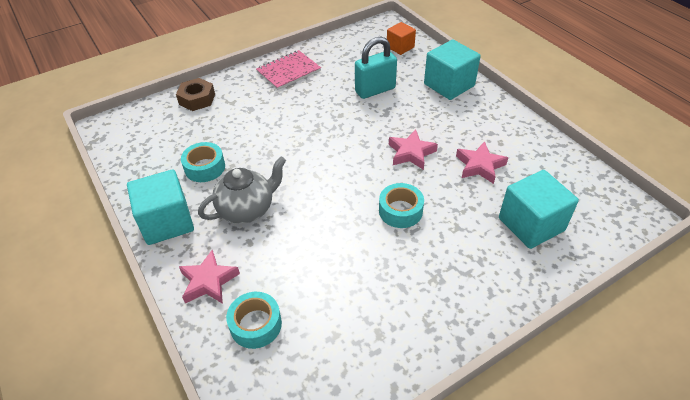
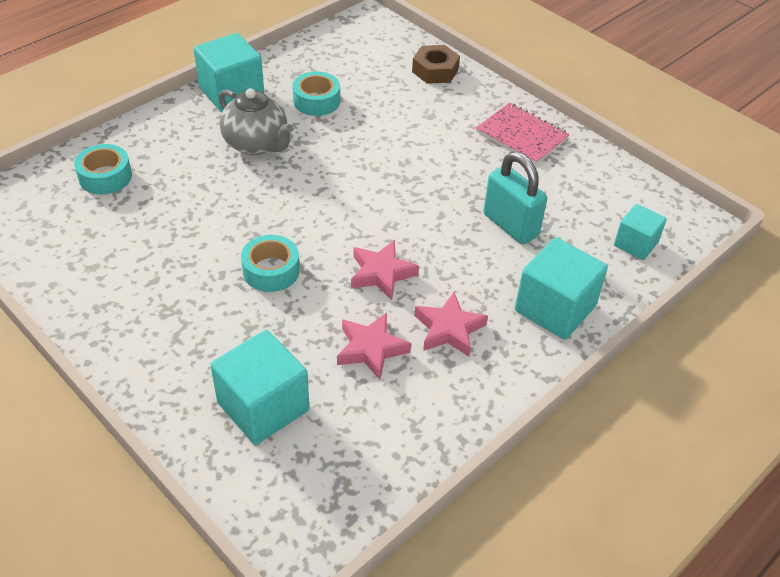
camera: 75 degrees right, 0 degrees up
pink star [179,250,240,304] -> pink star moved to [414,292,488,357]
orange cube [387,22,416,55] -> turquoise cube [614,204,667,260]

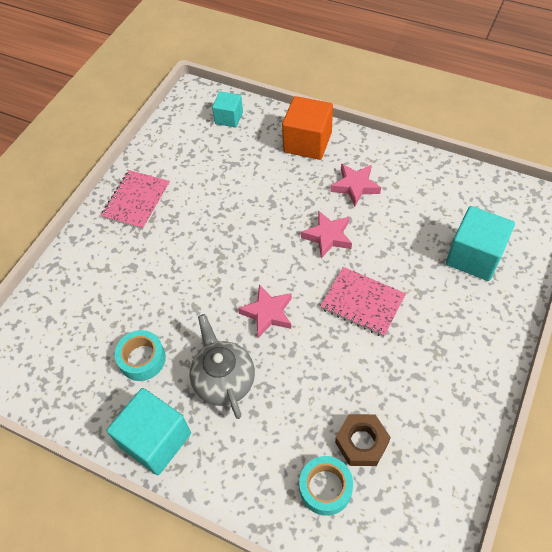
camera: 105 degrees left, 10 degrees up
grey teapot [219,88,293,155] -> grey teapot turned 45 degrees counterclockwise [190,314,255,419]
turquoise tape [241,235,300,292] -> pink notebook [320,267,406,337]
pink star [337,312,411,380] -> pink star moved to [238,284,292,338]
brown nut [412,45,460,84] -> brown nut moved to [335,414,391,466]
turquoise padlock [484,152,547,244] -> none
turquoise cube [515,237,608,340] -> orange cube [282,96,333,160]

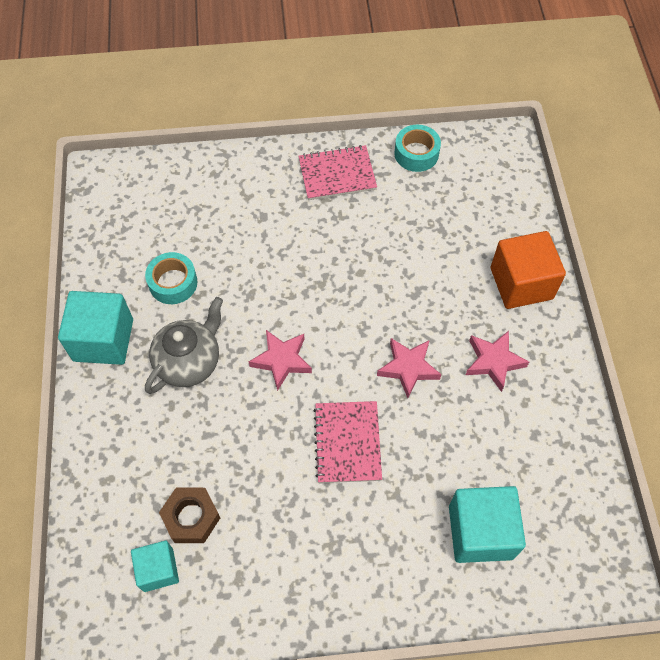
camera: 55 degrees right, 5 degrees up
turquoise cube [212,91,243,127] -> turquoise cube moved to [131,541,179,592]
turquoise tape [299,456,353,516] -> turquoise tape moved to [394,125,441,172]

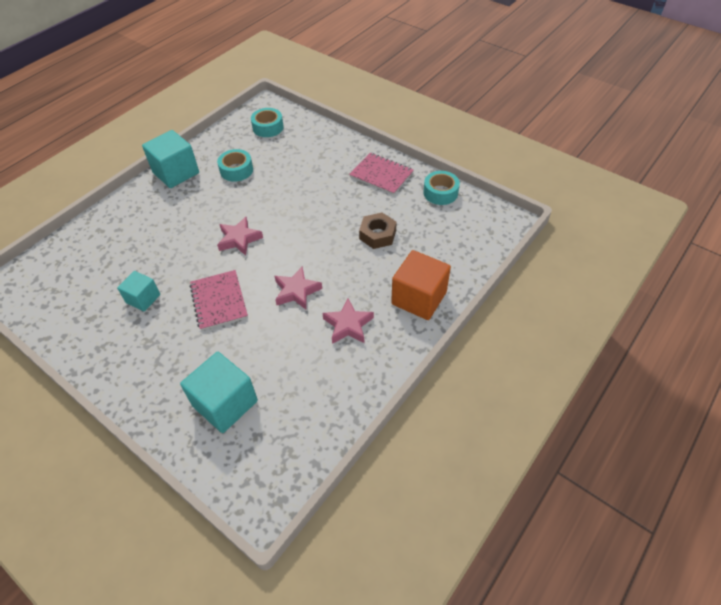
camera: 45 degrees right, 10 degrees down
turquoise cube [131,541,179,592] -> turquoise cube moved to [117,271,160,312]
grey teapot [145,297,223,394] -> none
brown nut [159,487,220,543] -> brown nut moved to [359,213,396,249]
pink notebook [313,401,382,483] -> pink notebook turned 60 degrees counterclockwise [190,270,248,331]
none -> turquoise tape [251,108,284,137]

